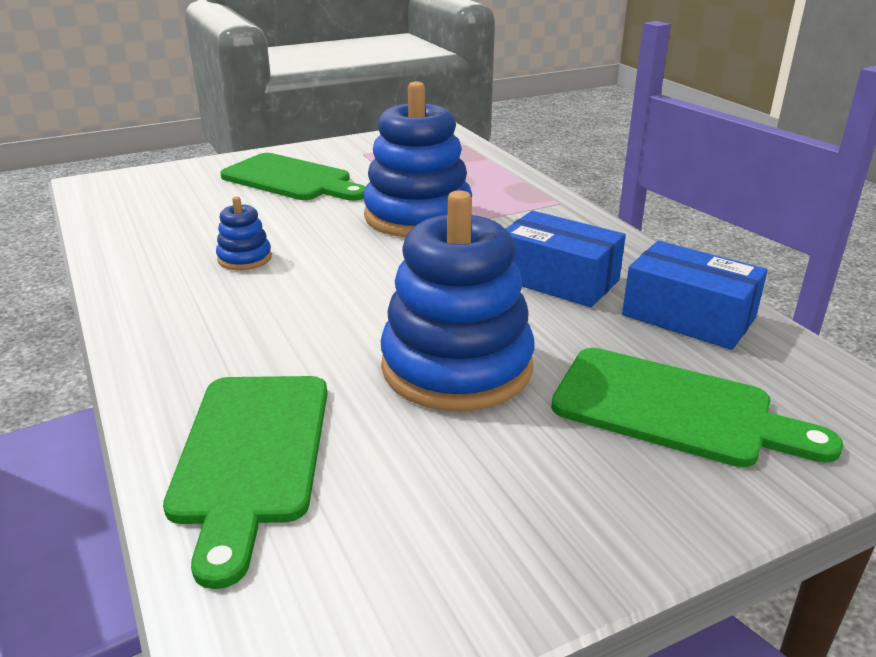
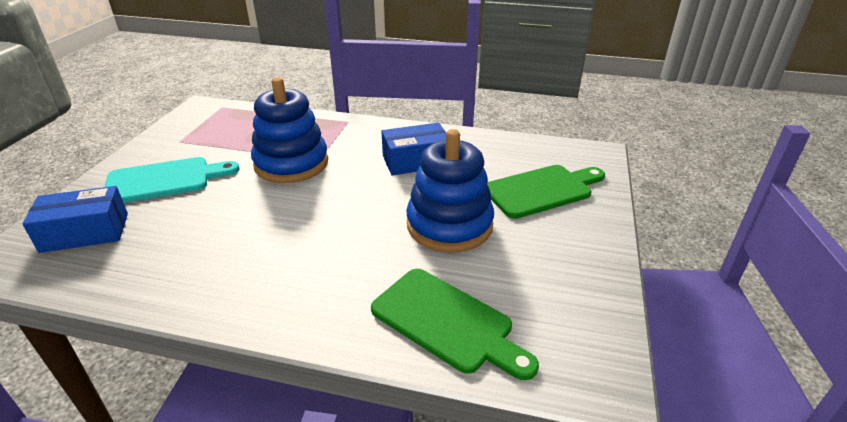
camera: 50 degrees left, 5 degrees up
blue stacking toy [216,196,272,270] -> none
green cutting board [220,153,366,201] -> turquoise cutting board [105,157,239,203]
blue box [622,241,767,350] -> blue box moved to [22,186,128,253]

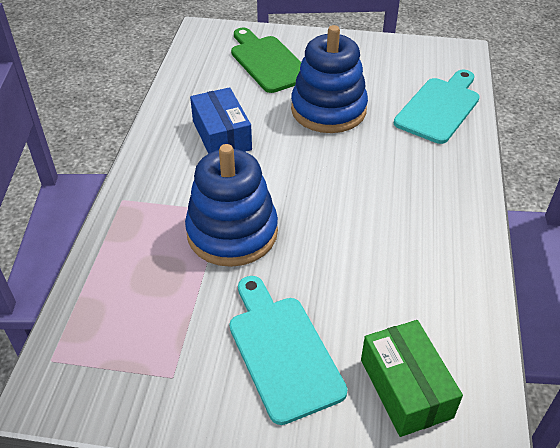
camera: 95 degrees left, 10 degrees up
blue box [22,186,128,253] -> green box [361,320,463,437]
green cutting board [371,269,539,380] -> turquoise cutting board [394,70,480,144]

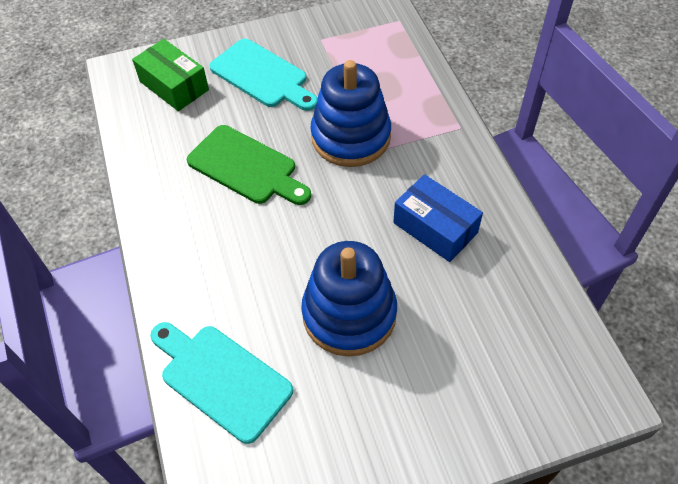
camera: 155 degrees right, 10 degrees up
green cutting board [231,28,301,93] -> green cutting board moved to [187,125,311,205]
turquoise cutting board [394,70,480,144] -> turquoise cutting board turned 120 degrees clockwise [150,322,293,444]

